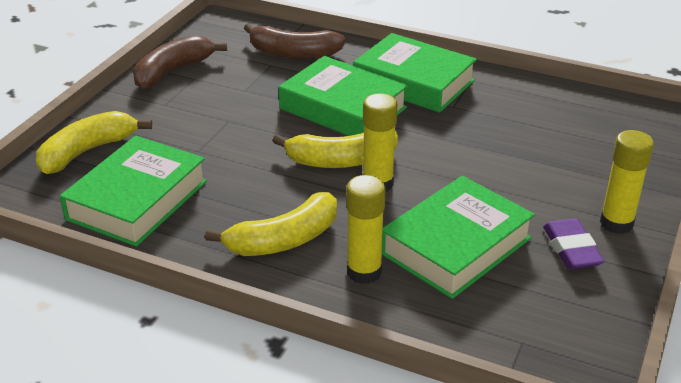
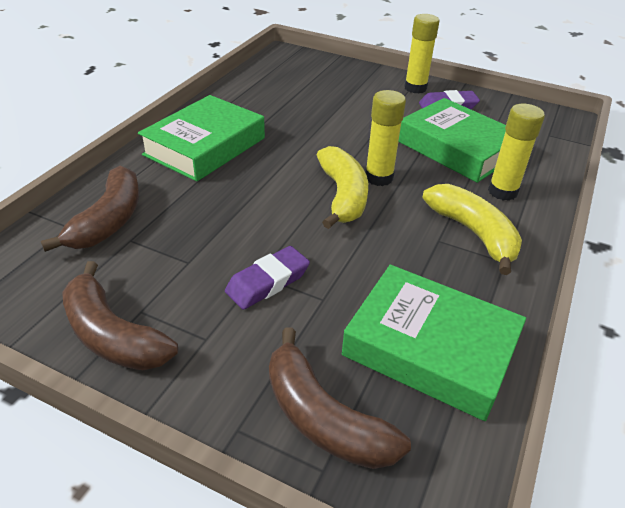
camera: 90 degrees left, 5 degrees up
yellow banana [36,111,152,174] -> brown banana [269,327,411,469]
green book [279,56,408,136] -> none
none -> purple eraser [225,246,310,310]

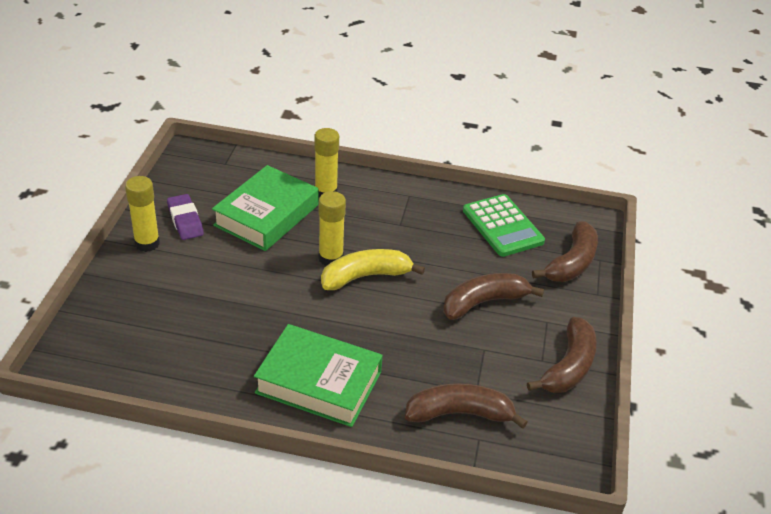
camera: 105 degrees left, 0 degrees up
purple eraser [225,246,310,310] -> brown banana [443,273,544,320]
green book [342,265,526,421] -> green calculator [463,194,545,257]
yellow banana [422,184,522,275] -> none

